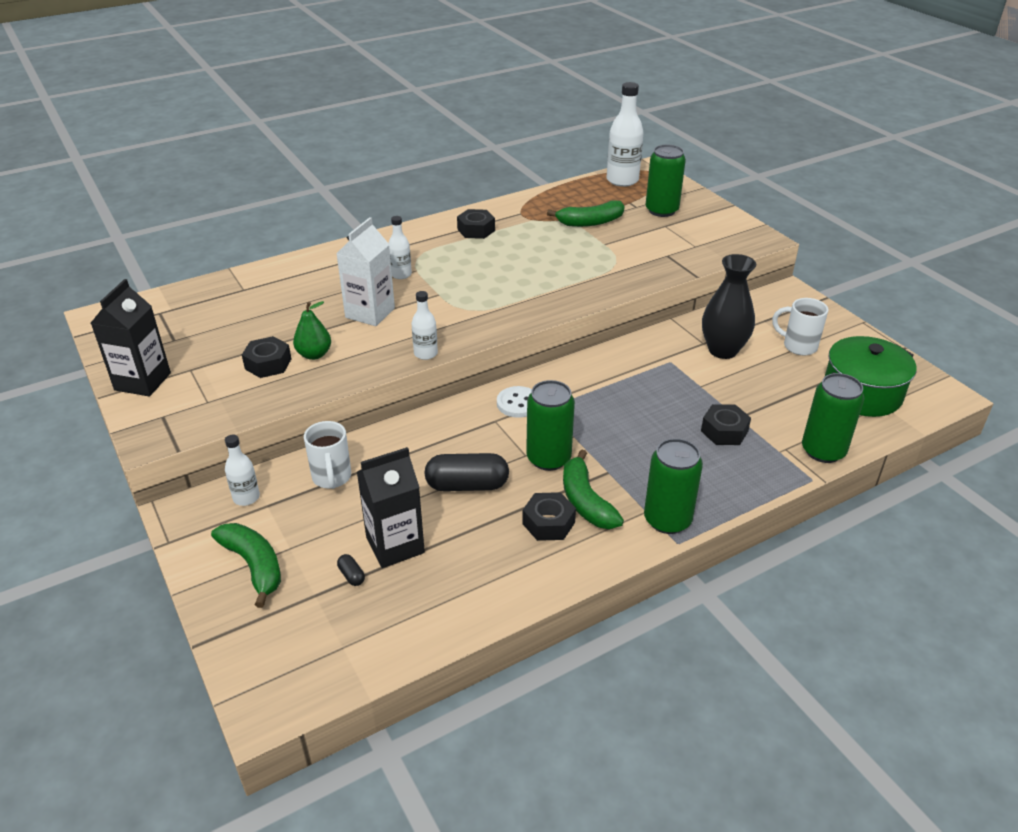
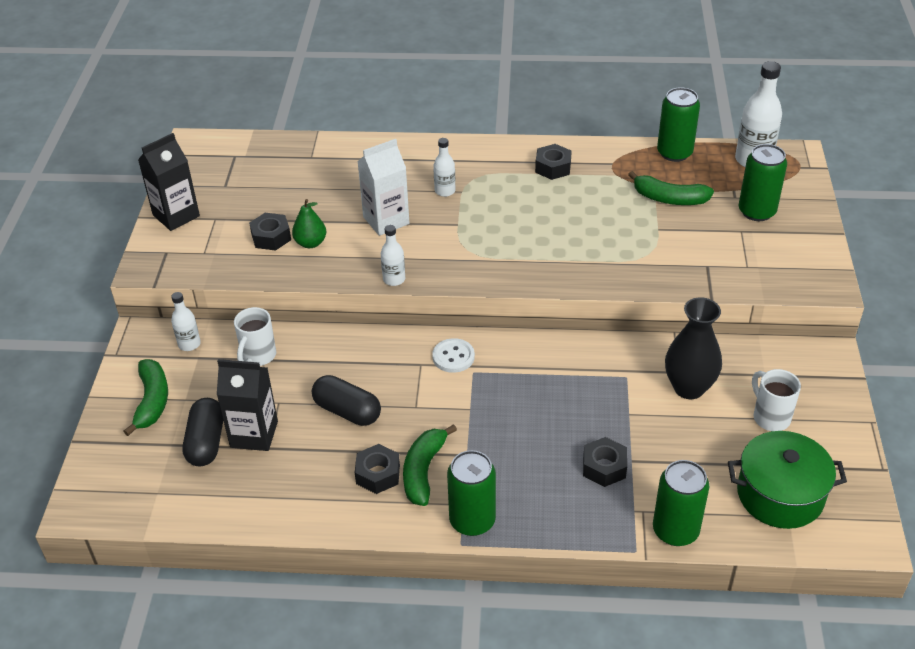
camera: 35 degrees right, 5 degrees up
black capsule [337,554,365,586] -> black capsule [183,398,223,466], size x2.34
green can [526,380,575,471] -> green can moved to [657,87,700,162]

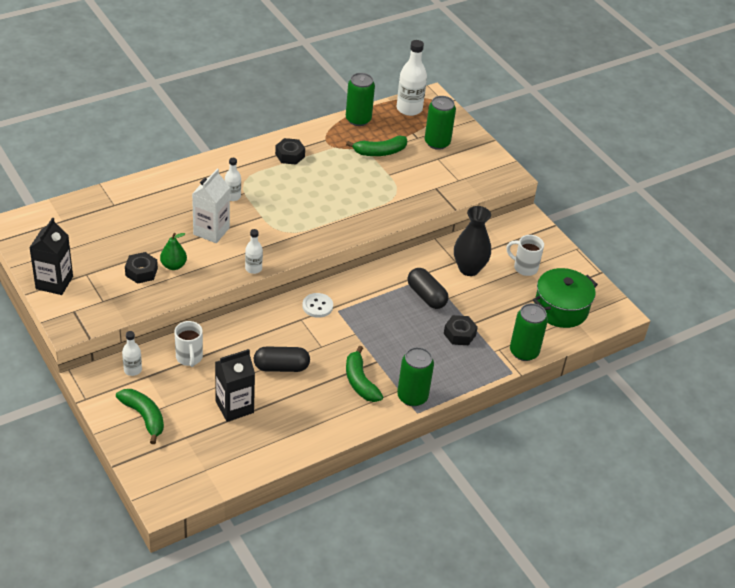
camera: 40 degrees left, 0 degrees up
black capsule [183,398,223,466] -> black capsule moved to [407,268,449,309]
black nut [355,444,400,494] -> none

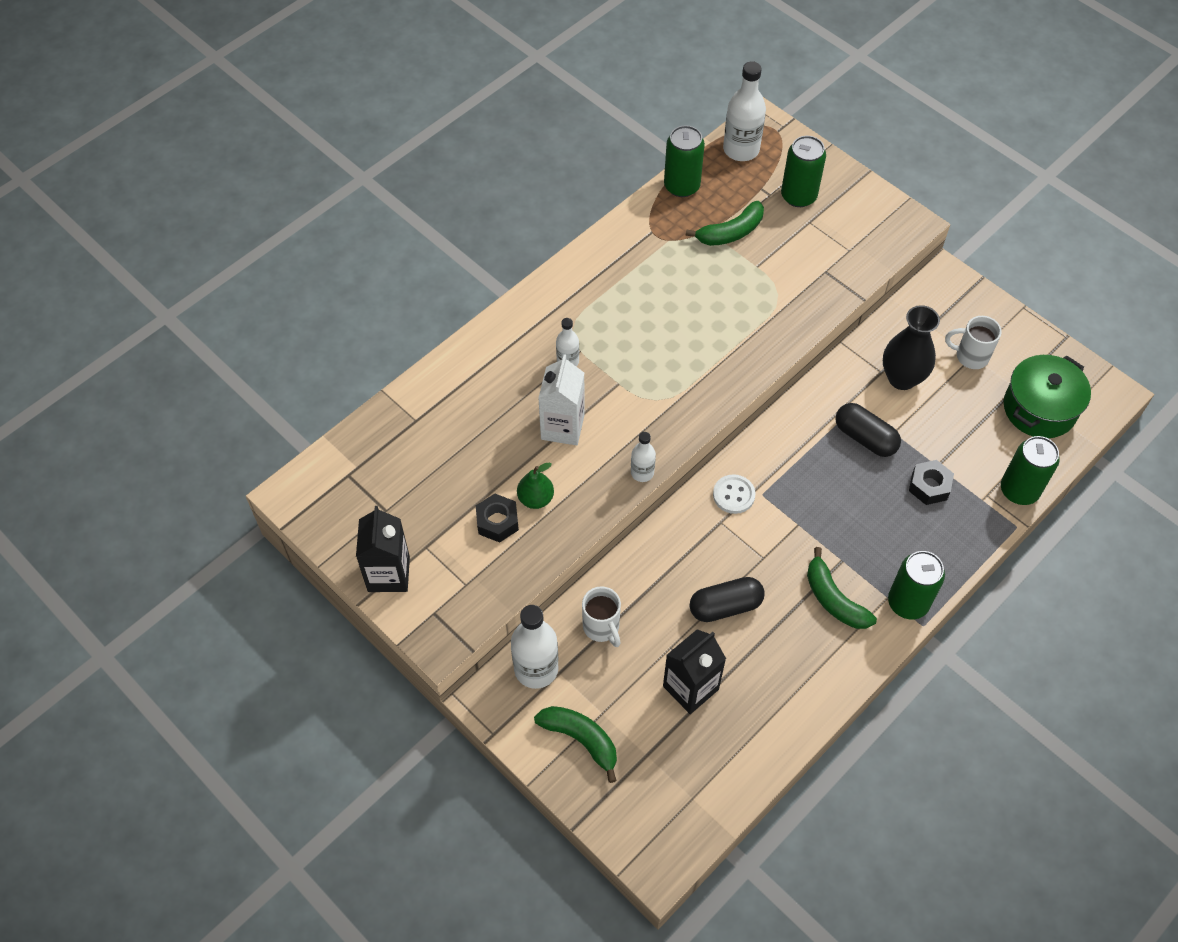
camera: 10 degrees left, 15 degrees up
white bottle [122,331,142,376] -> white bottle [511,605,559,689], size x1.80
black nut [275,138,305,165] -> none

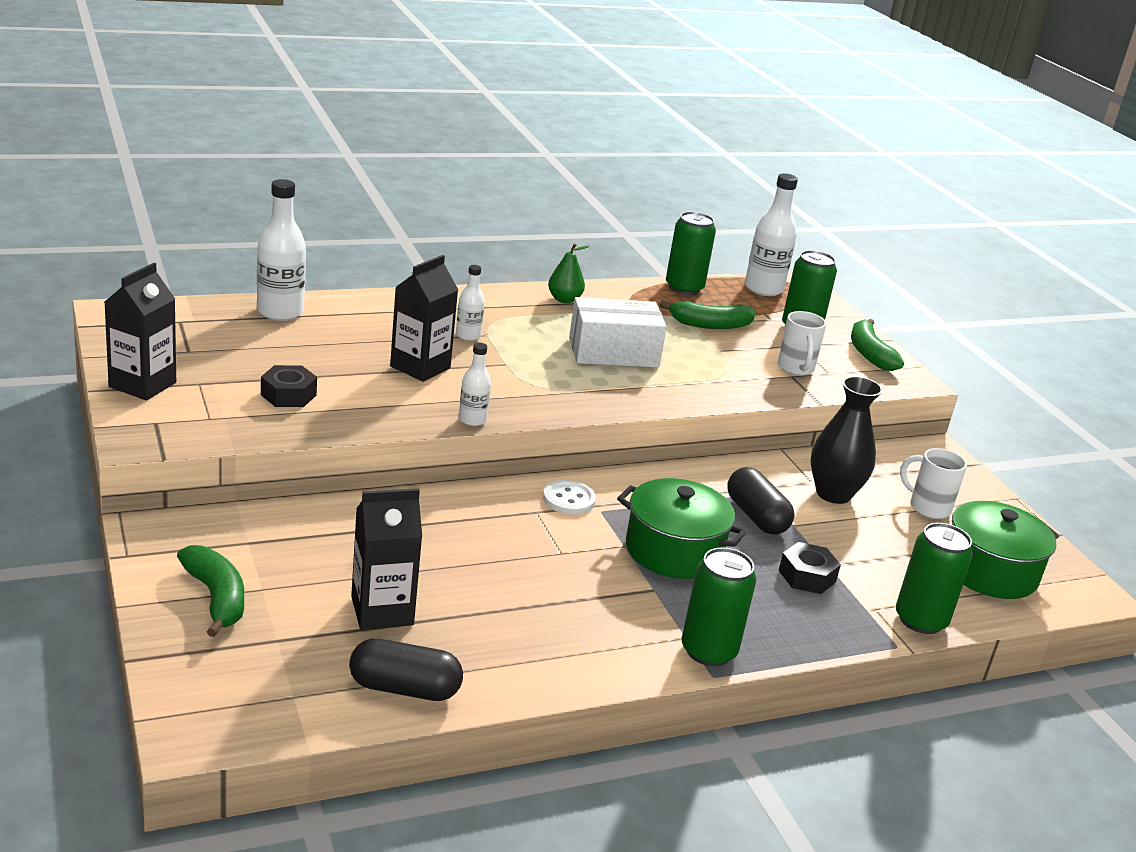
camera: 20 degrees right, 30 degrees down
white bottle [511,605,559,689] -> white bottle moved to [257,179,306,321]
green pear [517,462,554,509] -> green pear moved to [548,243,590,303]
white carton [538,354,585,445] -> black carton [390,255,458,382]
white mug [582,586,621,647] -> white mug moved to [778,311,827,376]
black capsule [690,577,765,622] -> black capsule moved to [349,638,463,701]
green banana [807,547,877,629] -> green banana moved to [851,319,904,371]
none -> white box [569,297,667,368]
none -> green pot [617,478,746,579]

